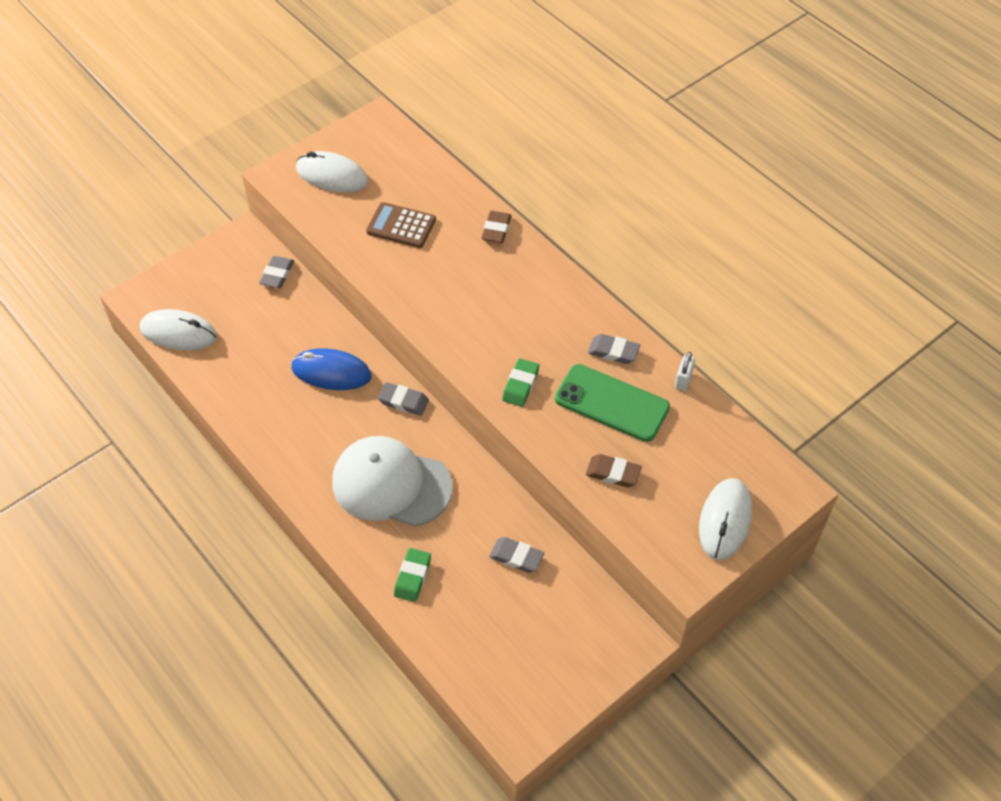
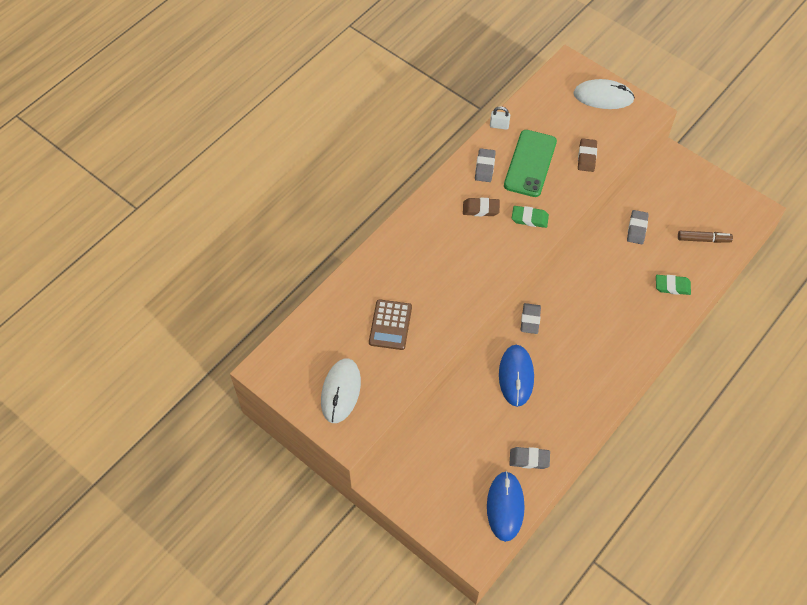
camera: 100 degrees left, 5 degrees up
white mouse [140,309,217,350] -> blue mouse [487,471,525,542]
grey eraser [259,256,294,288] -> grey eraser moved to [509,447,550,469]
white cap [332,436,453,527] -> none
brown eraser [481,211,512,243] -> brown eraser moved to [463,198,500,216]
none -> brown marker [678,231,733,243]

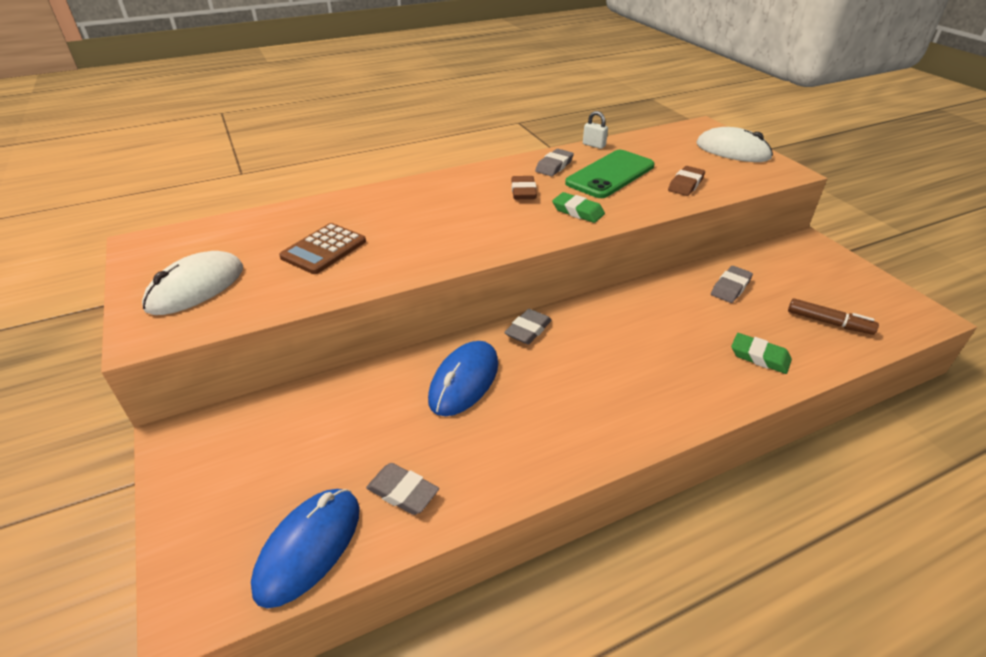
camera: 25 degrees right, 20 degrees down
brown eraser [463,198,500,216] -> brown eraser turned 60 degrees clockwise [511,176,537,199]

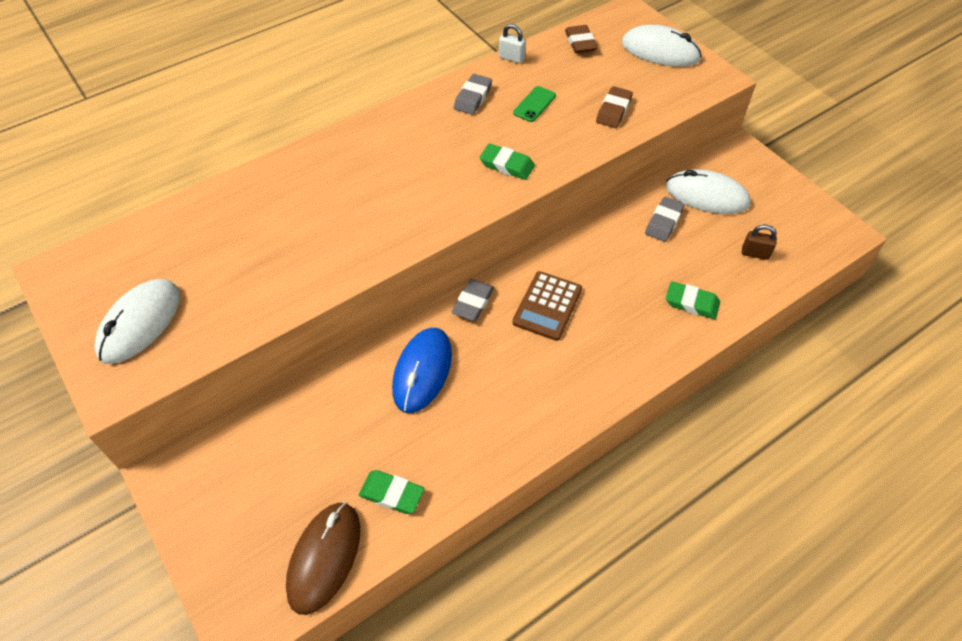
camera: 10 degrees left, 15 degrees up
blue mouse [251,489,360,608] -> brown mouse [286,502,360,615]
brown calculator [279,223,366,274] -> brown calculator moved to [512,271,582,341]
grey eraser [366,463,439,515] -> green eraser [359,470,424,514]
brown eraser [511,176,537,199] -> brown eraser moved to [565,25,597,53]
green phone [565,150,655,198] -> green phone [513,86,556,122], size x0.47
brown marker [788,298,879,335] -> brown padlock [742,225,777,260]
none -> white mouse [666,169,751,214]

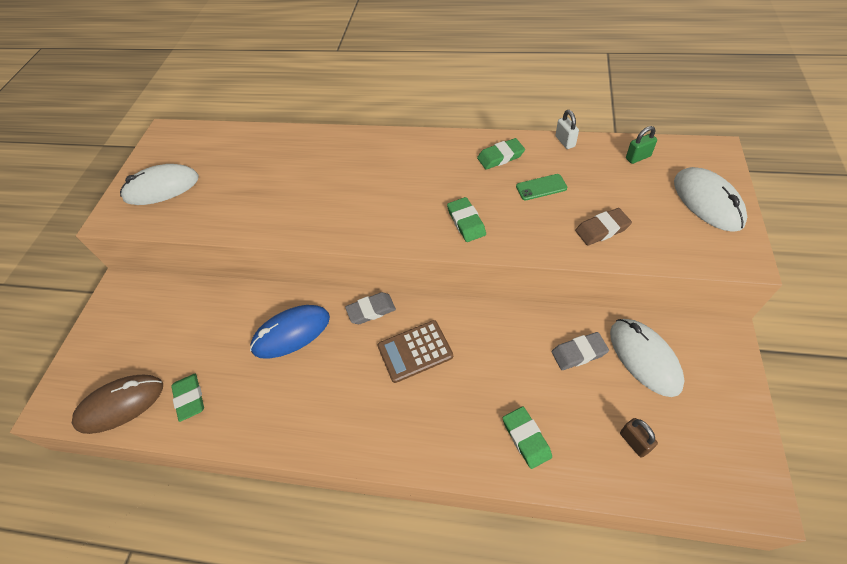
camera: 50 degrees right, 0 degrees up
grey eraser [454,74,492,115] -> green eraser [477,138,525,170]
brown eraser [565,25,597,53] -> green padlock [626,126,657,164]

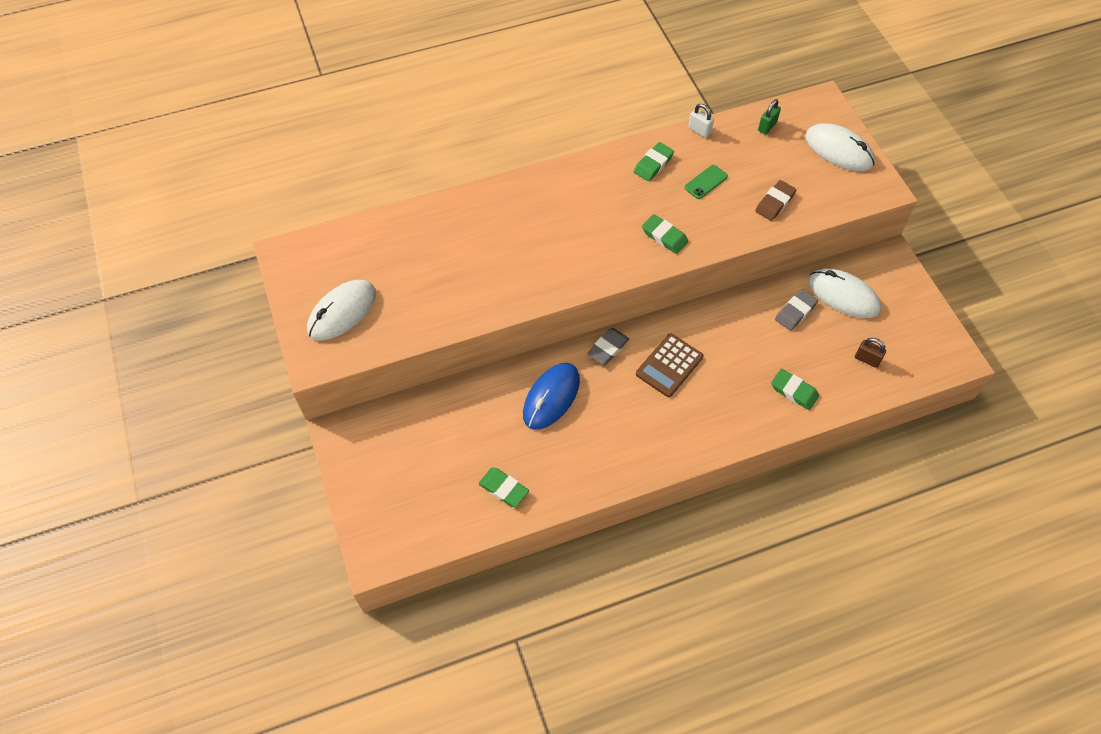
camera: 35 degrees left, 5 degrees up
brown mouse [72,375,163,434] -> none

